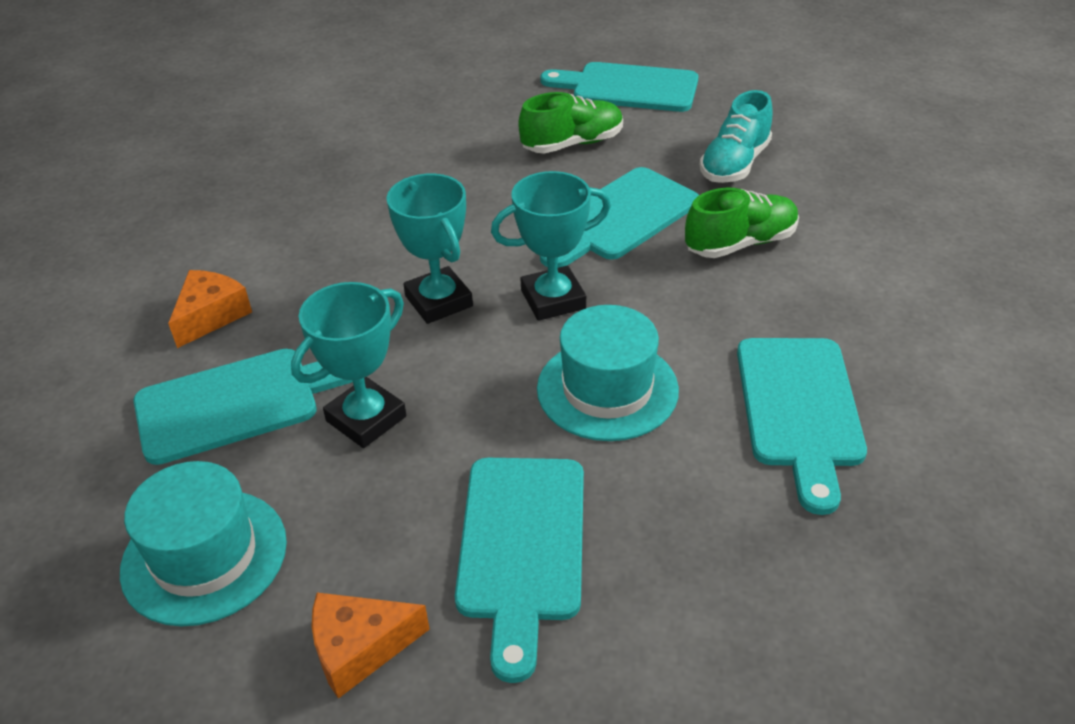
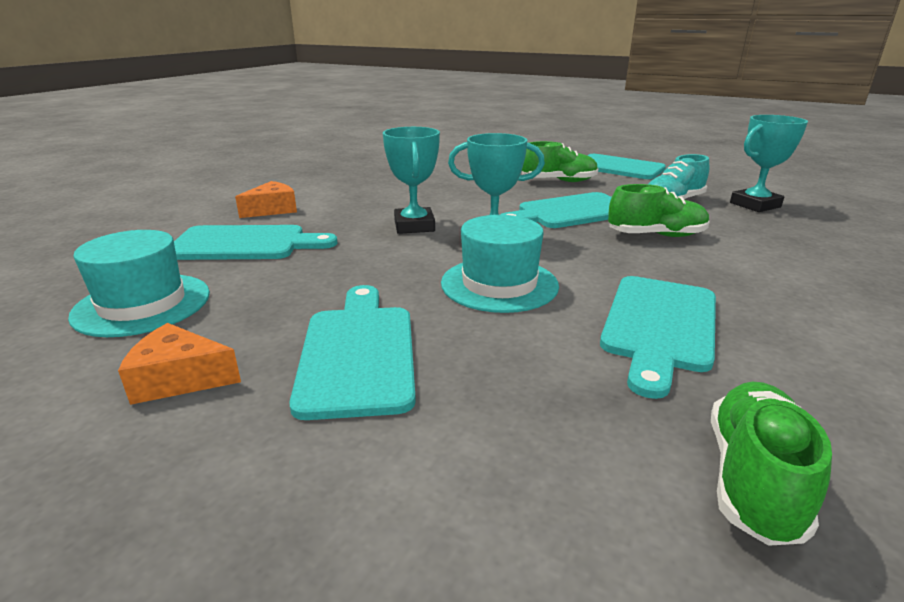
camera: 20 degrees right, 15 degrees down
turquoise trophy [291,282,406,448] -> turquoise trophy moved to [730,115,808,212]
turquoise cutting board [455,458,584,683] -> turquoise cutting board turned 150 degrees clockwise [289,285,416,420]
none -> green shoe [711,382,832,546]

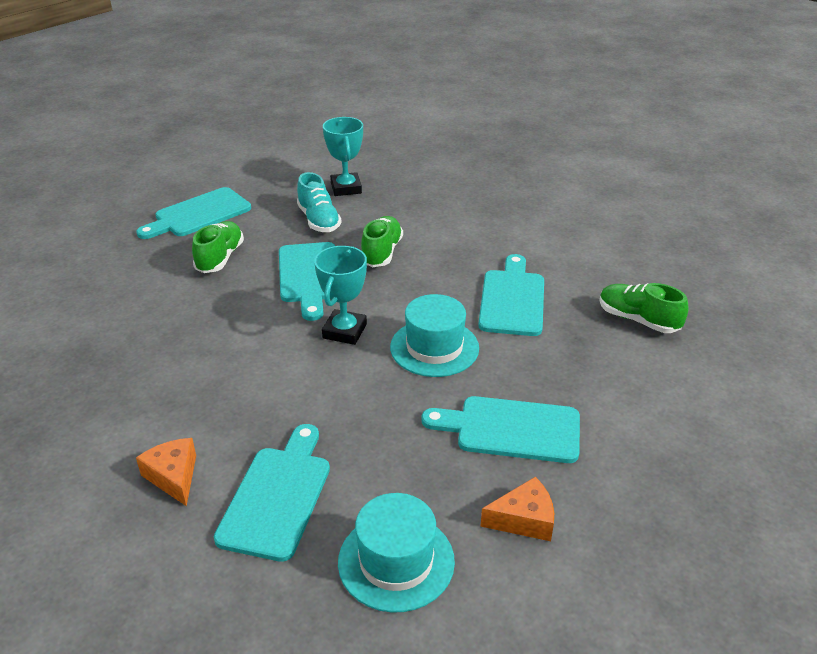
camera: 75 degrees left, 10 degrees up
orange cheese [118,323,241,405] -> orange cheese turned 120 degrees counterclockwise [480,477,554,541]
turquoise trophy [383,127,440,234] -> none
turquoise cutting board [600,276,716,399] -> turquoise cutting board turned 120 degrees counterclockwise [478,254,544,336]

